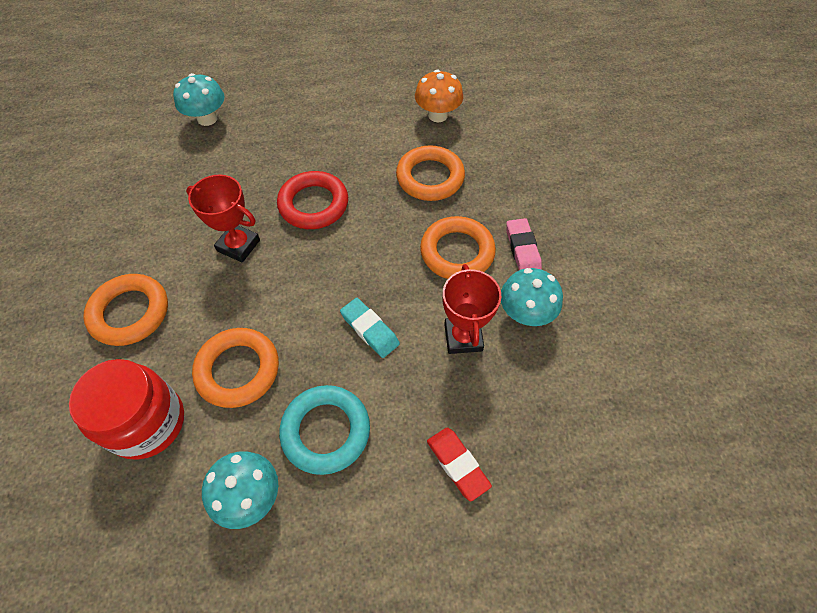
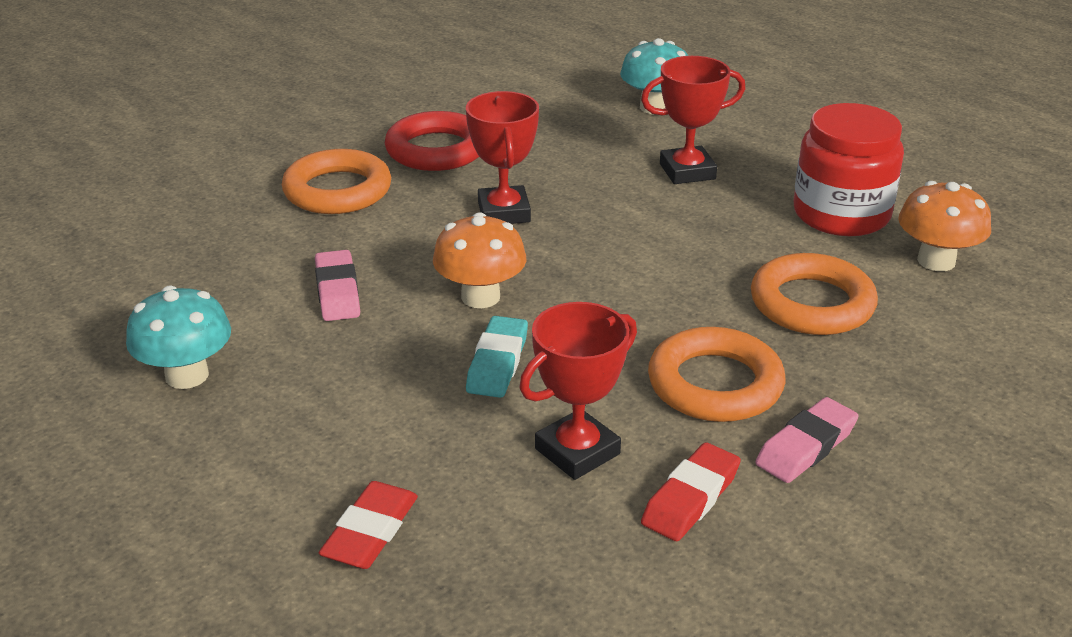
camera: 55 degrees right, 25 degrees down
red jar [69,359,184,460] -> red jar moved to [793,103,904,236]
orange ring [192,328,279,408] -> pink eraser [315,250,360,321]
red ring [277,171,348,229] -> red ring moved to [385,111,479,171]
turquoise ring [279,385,370,475] -> none
turquoise mushroom [501,268,563,326] -> red eraser [641,442,741,541]
none -> orange mushroom [433,212,526,308]
none -> red trophy [641,56,746,184]

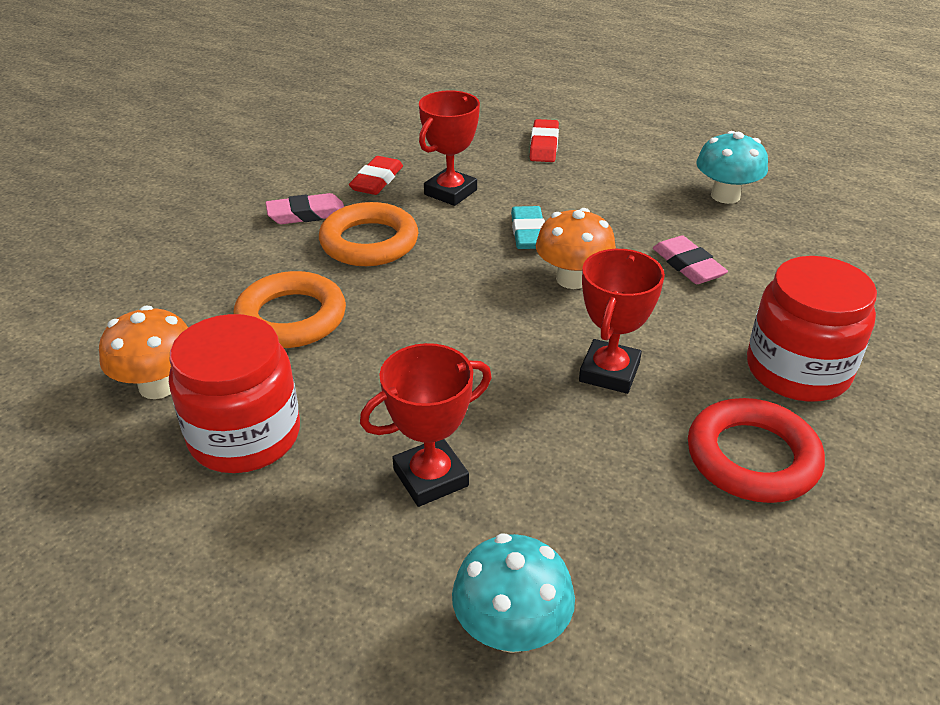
camera: 165 degrees right, 5 degrees up
orange ring [282,149,391,214] -> red jar [747,256,877,402]
red trophy [466,91,539,224] -> red trophy turned 45 degrees clockwise [579,249,665,394]
pink eraser [755,397,859,483] -> pink eraser turned 45 degrees clockwise [265,193,344,224]

